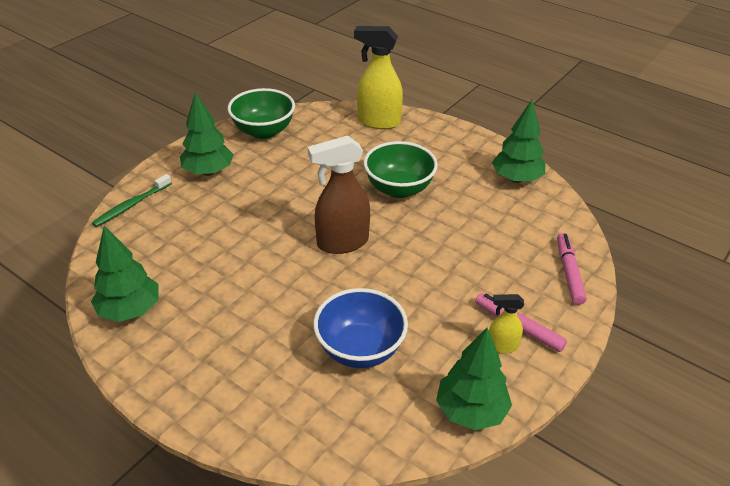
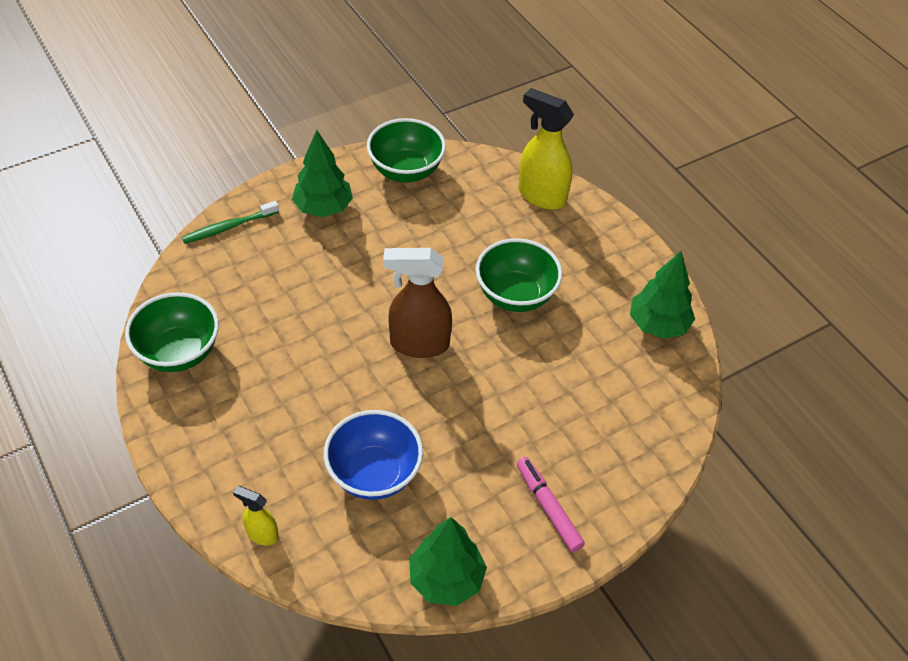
camera: 20 degrees right, 10 degrees up
green tree [91,226,158,322] -> green bowl [125,292,219,372]
yellow spray bottle [489,294,524,354] -> yellow spray bottle moved to [233,486,279,546]
pink marker [557,233,587,305] -> none

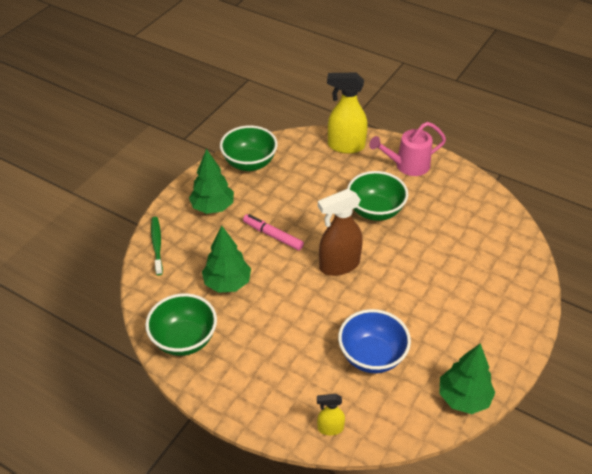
camera: 25 degrees left, 5 degrees down
green toothbrush [182,201,279,244] -> green toothbrush turned 135 degrees clockwise [151,217,163,275]
pink marker [517,457,585,552] -> pink marker moved to [243,214,304,251]
green tree [630,251,695,339] -> green tree moved to [202,226,251,293]
none -> pink watering can [369,122,446,176]

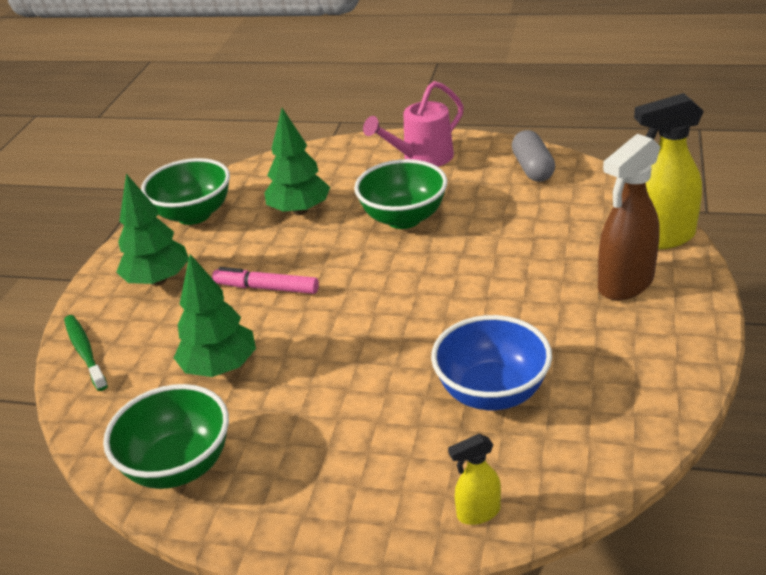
camera: 15 degrees left, 10 degrees down
brown spray bottle [318,189,363,276] -> brown spray bottle moved to [598,134,661,300]
yellow spray bottle [327,73,368,154] -> yellow spray bottle moved to [634,93,704,250]
green tree [439,343,495,414] -> green tree moved to [264,108,330,215]
none -> grey capsule [512,130,555,182]

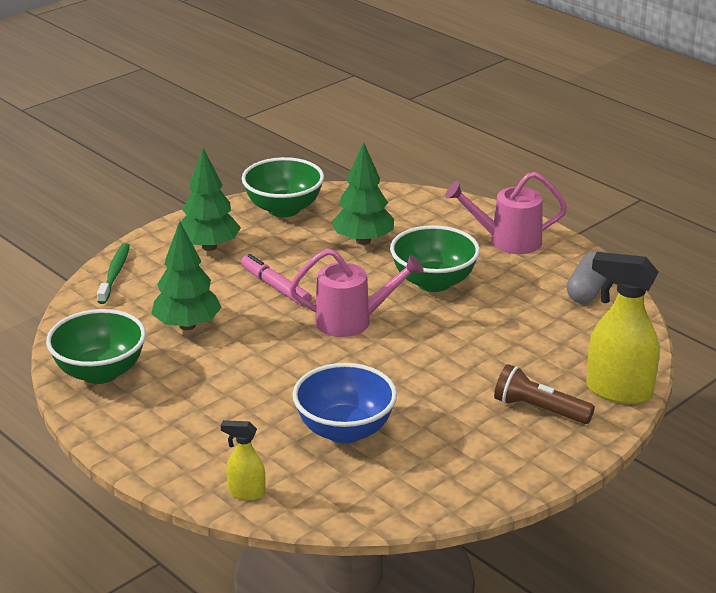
camera: 30 degrees right, 5 degrees down
brown spray bottle [598,134,661,300] -> brown flashlight [494,364,595,424]
none -> pink watering can [289,249,424,337]

